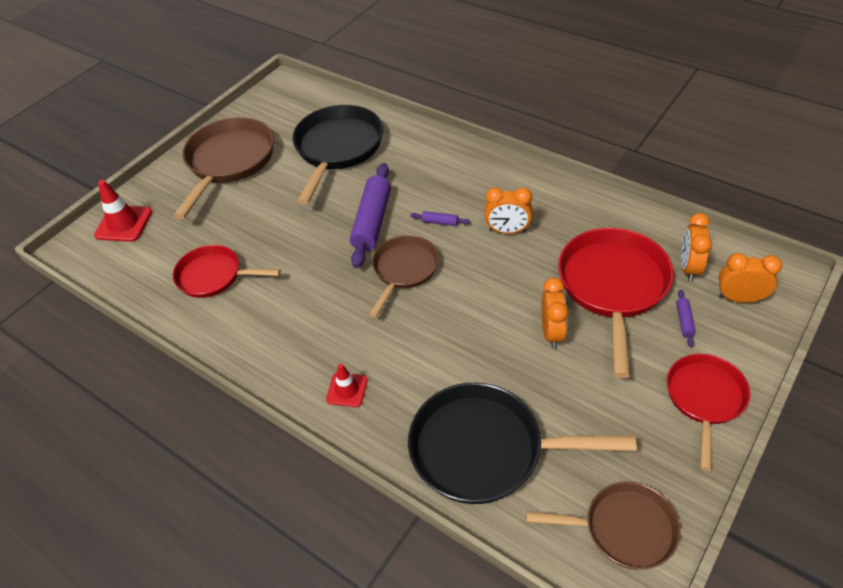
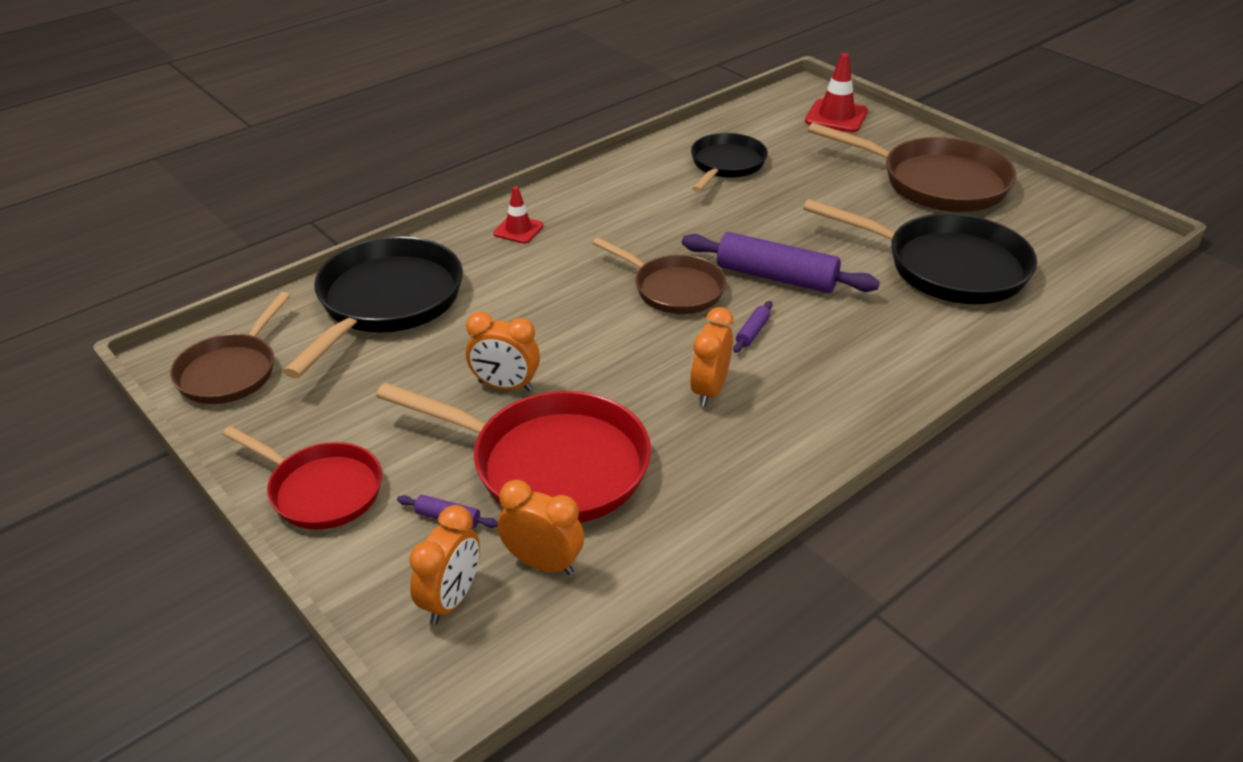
camera: 100 degrees right, 10 degrees down
red pan [173,245,281,298] -> black pan [691,133,768,192]

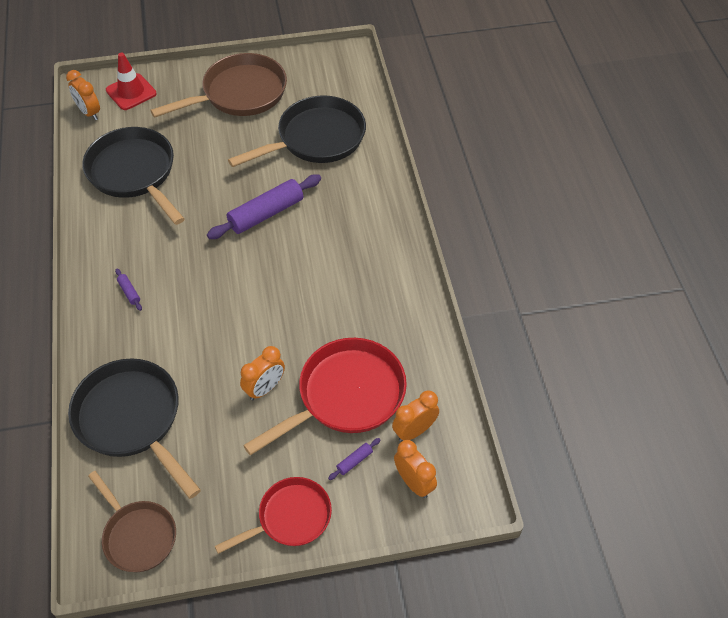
camera: 60 degrees left, 15 degrees up
red traffic cone [493,187,544,244] -> none
brown pan [593,237,726,314] -> none
orange clock [690,307,733,407] -> orange clock moved to [66,70,100,120]
black pan [691,133,768,192] -> black pan [82,127,185,225], size x1.60
purple rolling pin [733,301,772,353] -> purple rolling pin moved to [115,269,142,311]

